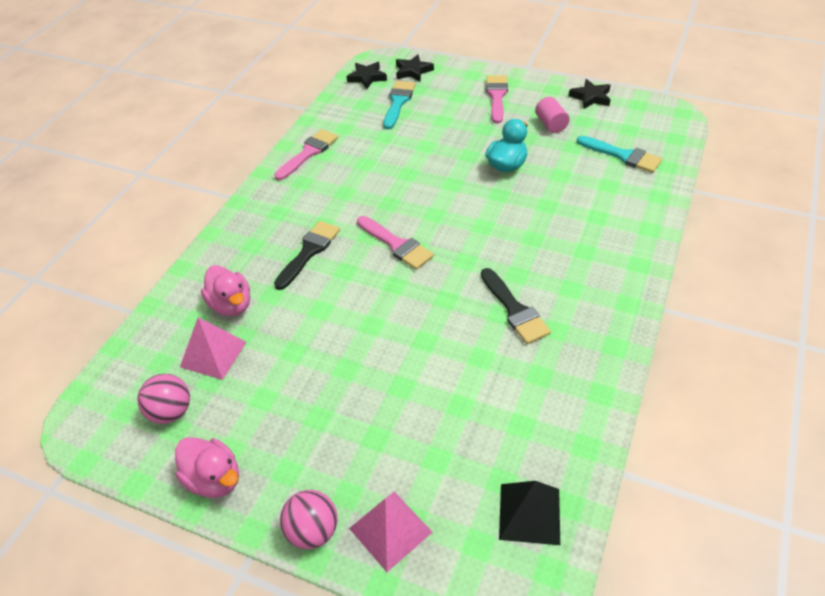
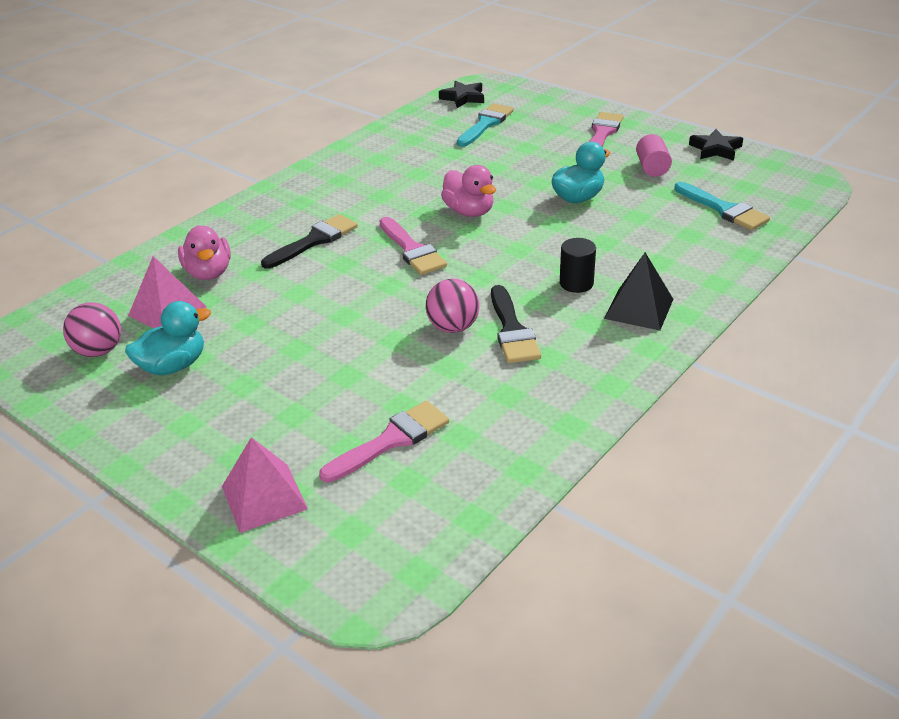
camera: 15 degrees right, 10 degrees down
pink duck [175,437,239,498] -> pink duck moved to [441,165,496,217]
pink brush [274,129,338,181] -> pink brush moved to [319,401,449,482]
pink ball [280,490,337,549] -> pink ball moved to [426,279,479,333]
black star [396,54,434,82] -> none
black pyramid [499,481,560,545] -> black pyramid moved to [604,252,673,331]
none -> turquoise duck [125,301,211,375]
none -> black cylinder [560,238,596,293]

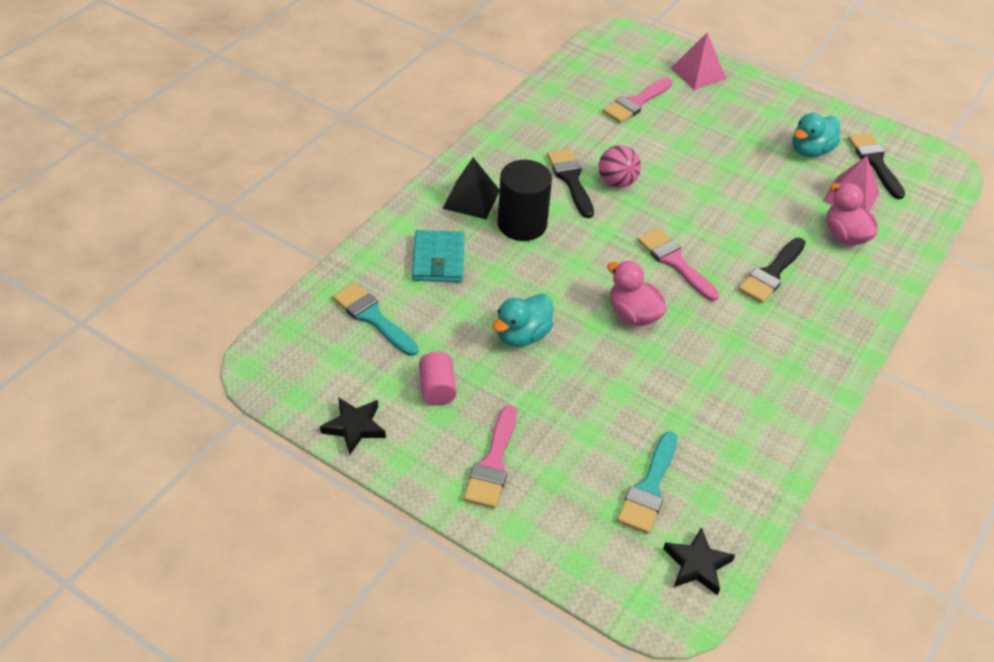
camera: 170 degrees right, 10 degrees up
pink ball [63,302,121,357] -> black brush [848,133,905,199]
black cylinder [560,238,596,293] -> black cylinder [498,160,552,241], size x1.70
none -> turquoise wallet [412,230,465,282]

